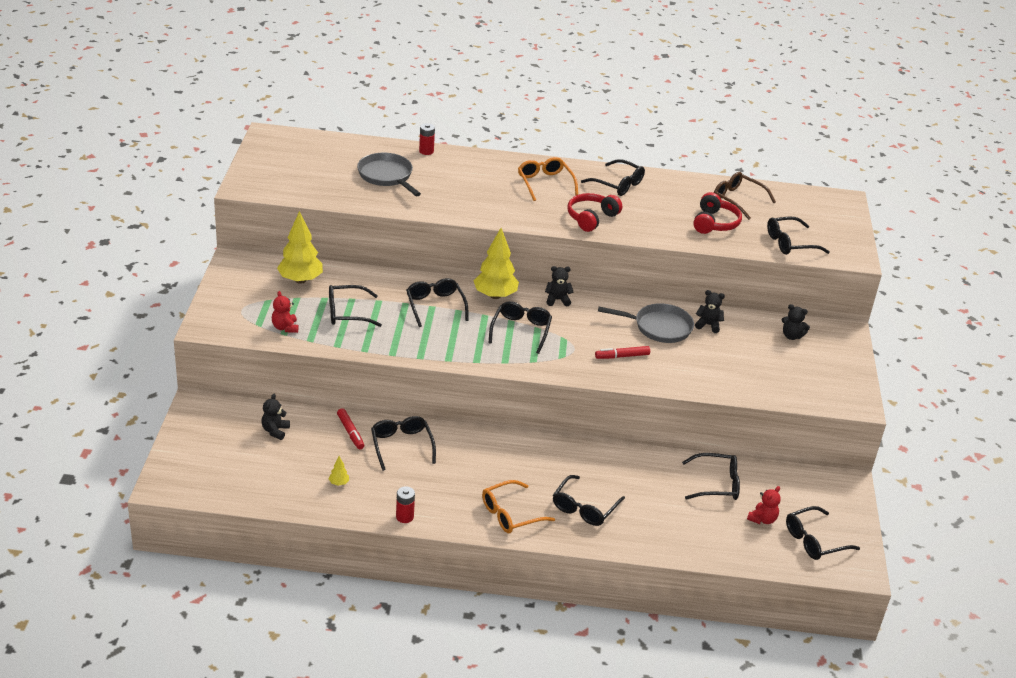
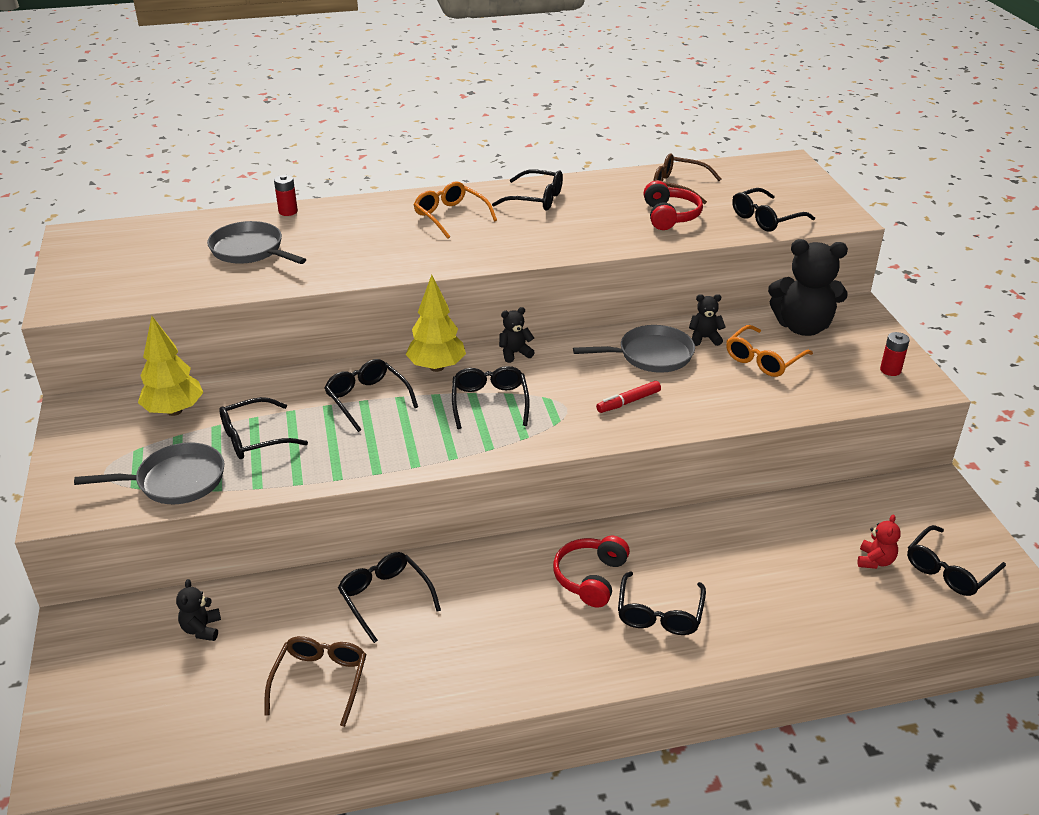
camera: 15 degrees left, 0 degrees up
red teddy bear [272,291,299,333] -> grey pan [74,442,224,504]
yellow tree [329,456,349,486] -> brown glasses [264,636,366,727]
red marker [337,408,364,449] -> none
red battery [396,486,415,523] -> red battery moved to [880,332,910,376]
orange glasses [482,480,555,533] -> orange glasses moved to [726,325,813,377]
red headphones [568,193,622,232] -> red headphones moved to [553,536,630,607]
black glasses [682,453,740,500] -> none
black teddy bear [782,304,810,340] -> black teddy bear [768,239,848,336], size x2.15

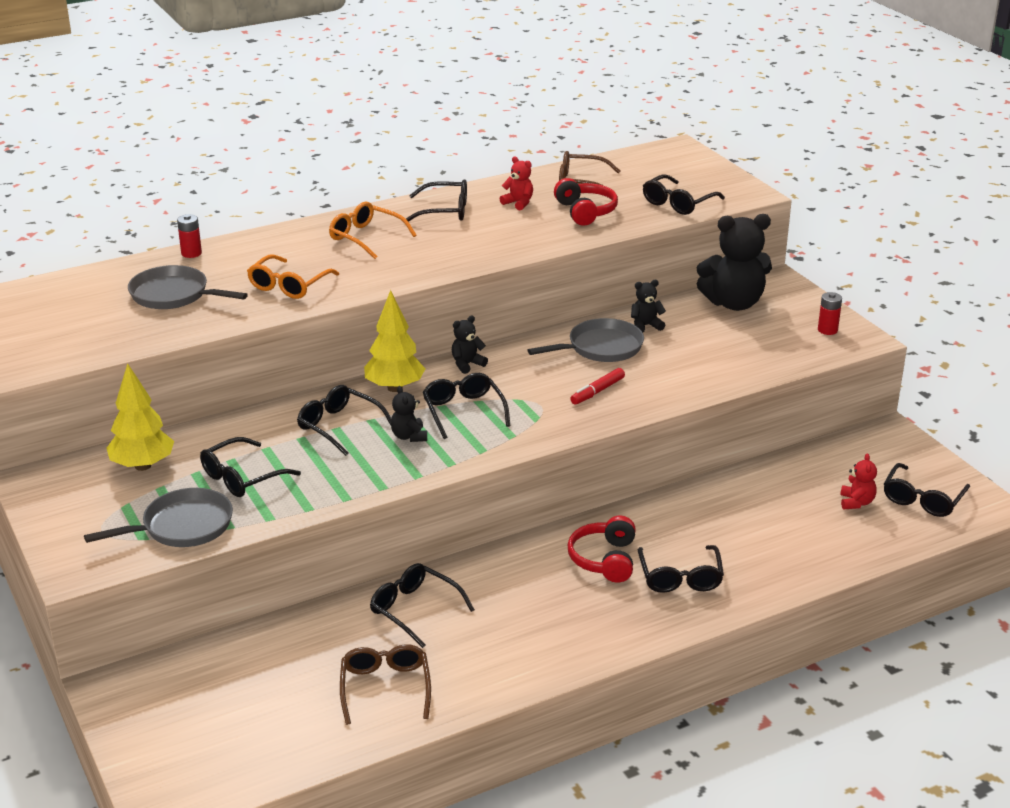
camera: 15 degrees left, 5 degrees down
black teddy bear [176,579,221,641] -> black teddy bear moved to [391,386,427,442]
orange glasses [726,325,813,377] -> orange glasses moved to [247,254,339,299]
none -> red teddy bear [500,157,533,211]

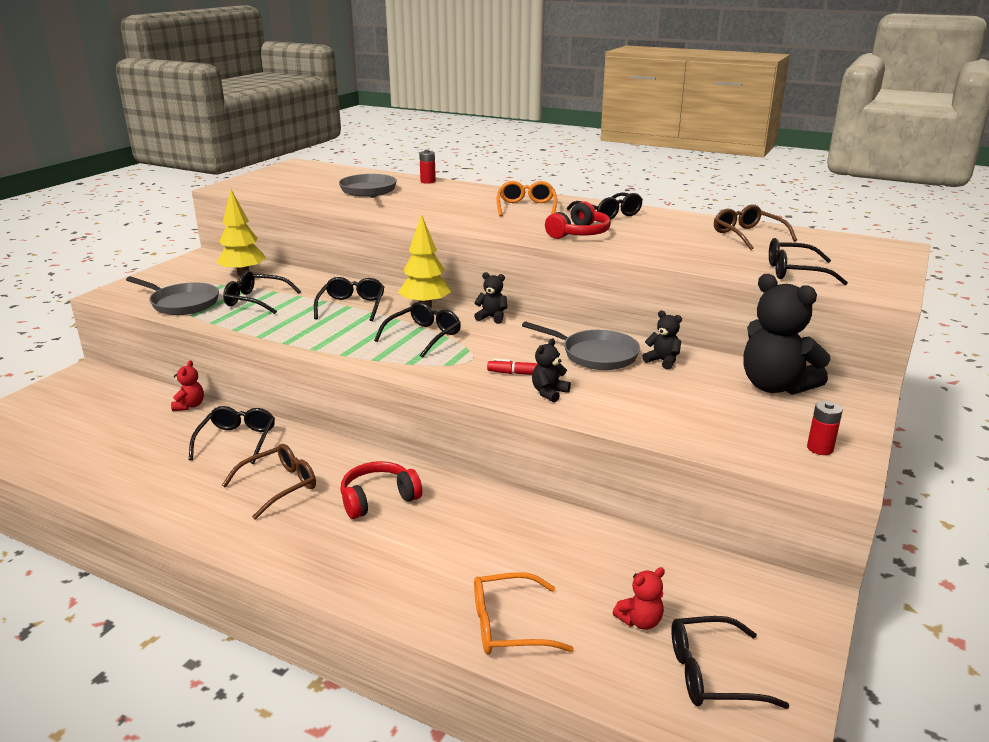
camera: 55 degrees right, 5 degrees down
orange glasses [247,254,339,299] -> orange glasses moved to [474,572,574,655]
brown glasses [340,644,431,725] -> brown glasses moved to [222,444,316,520]
black teddy bear [391,386,427,442] -> black teddy bear moved to [532,338,571,402]
red teddy bear [500,157,533,211] -> red teddy bear moved to [171,360,204,411]
red headphones [554,178,618,226] -> red headphones moved to [545,201,611,239]
black glasses [638,545,724,593] -> none

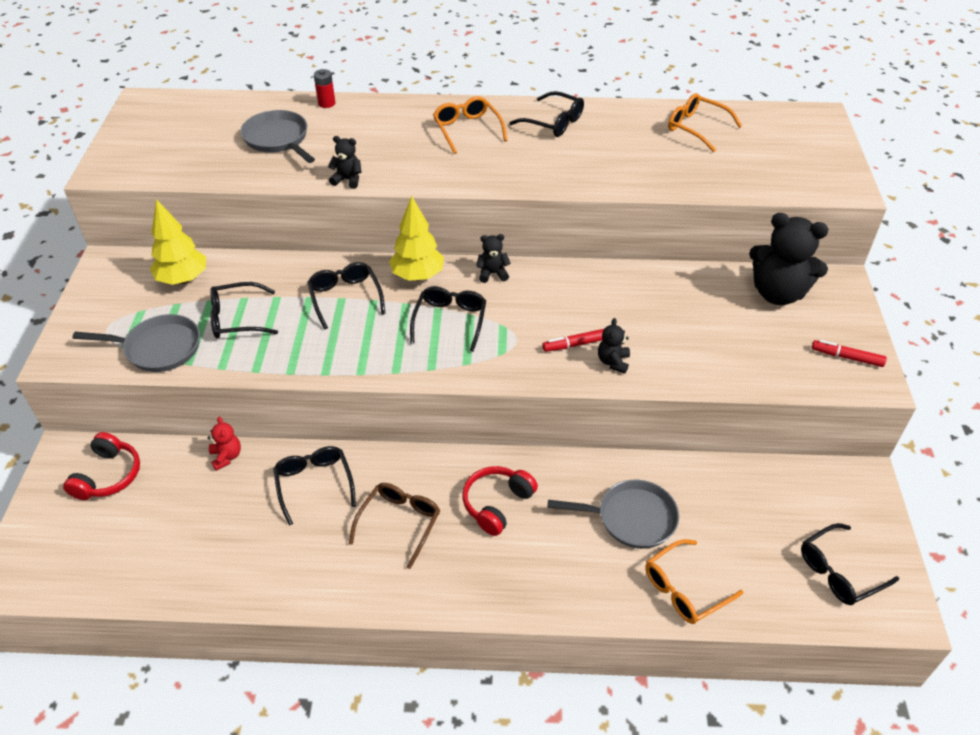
camera: 25 degrees left, 20 degrees up
grey pan [522,321,640,370] -> grey pan moved to [548,480,679,549]
red headphones [545,201,611,239] -> red headphones moved to [63,432,140,500]
red teddy bear [612,567,665,630] -> none
black teddy bear [642,310,682,370] -> black teddy bear moved to [328,136,361,189]
brown glasses [714,205,797,250] -> orange glasses [668,93,742,152]
black glasses [769,238,848,285] -> none
red battery [807,401,843,455] -> red marker [812,340,887,367]

